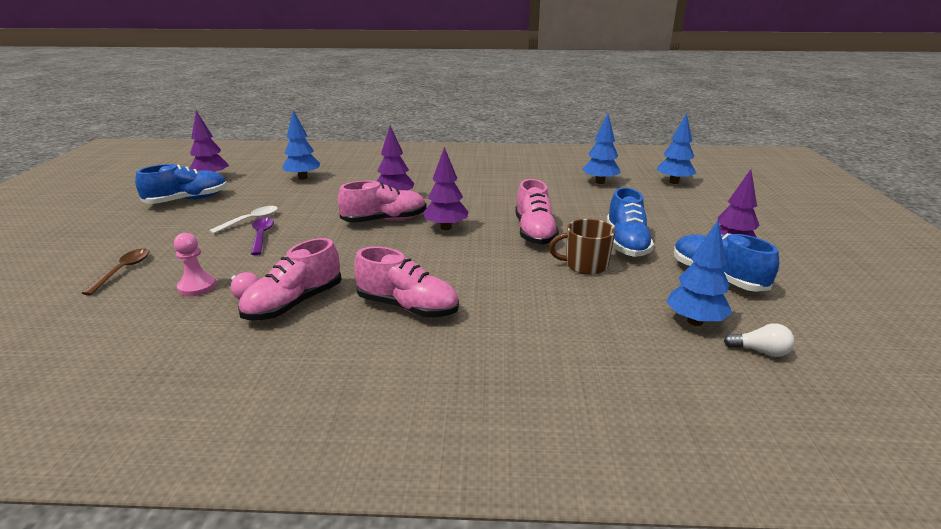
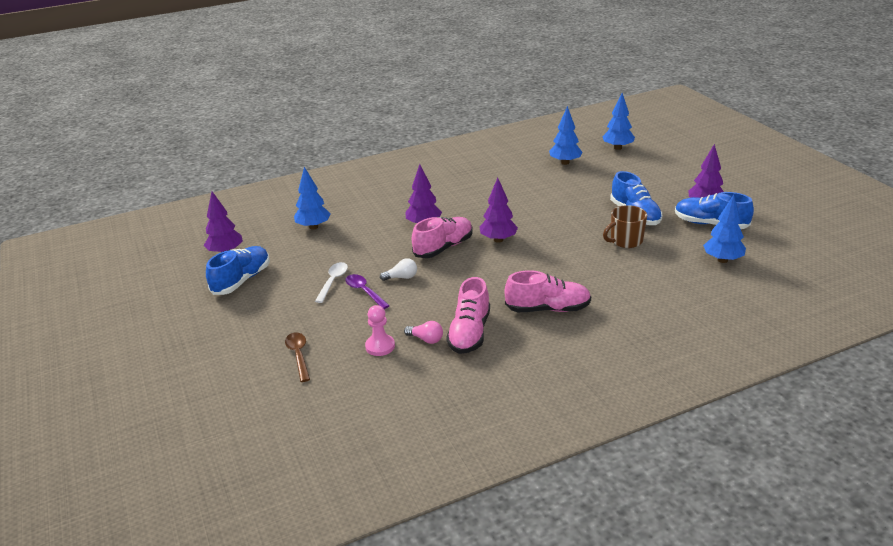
camera: 25 degrees left, 5 degrees up
pink shoe [515,179,559,245] -> none
white light bulb [724,323,794,357] -> white light bulb moved to [380,258,417,281]

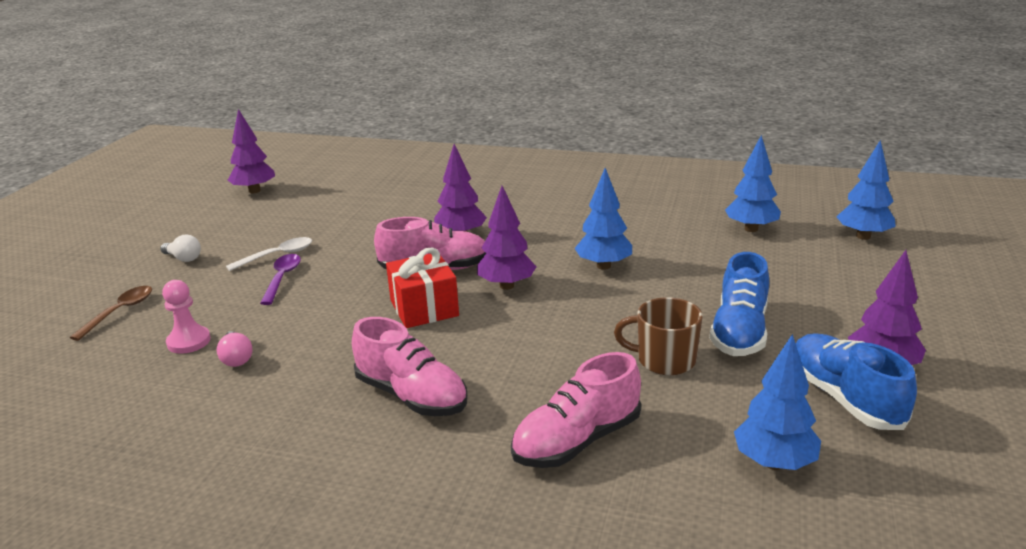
camera: 40 degrees right, 5 degrees down
blue shoe [206,246,270,295] -> none
blue tree [294,167,331,230] -> blue tree moved to [574,168,632,270]
white light bulb [380,258,417,281] -> white light bulb moved to [160,235,201,262]
pink shoe [446,277,490,354] -> pink shoe moved to [511,352,641,468]
none -> red gift [386,248,459,328]

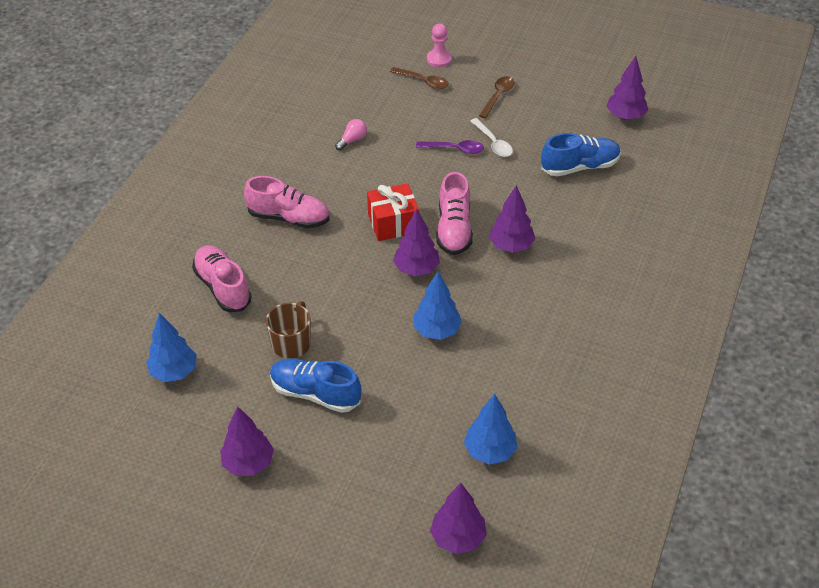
camera: 95 degrees right, 20 degrees up
white light bulb [160,235,201,262] -> brown spoon [479,76,514,118]
pink pawn [162,280,211,354] -> pink pawn moved to [427,24,452,68]
pink light bulb [217,331,253,367] -> pink light bulb turned 150 degrees clockwise [335,119,367,151]
pink shoe [352,317,467,416] -> pink shoe turned 120 degrees counterclockwise [244,176,330,229]
blue shoe [796,333,917,430] -> blue shoe moved to [541,133,621,176]
blue tree [836,140,896,240] -> purple tree [430,483,487,554]

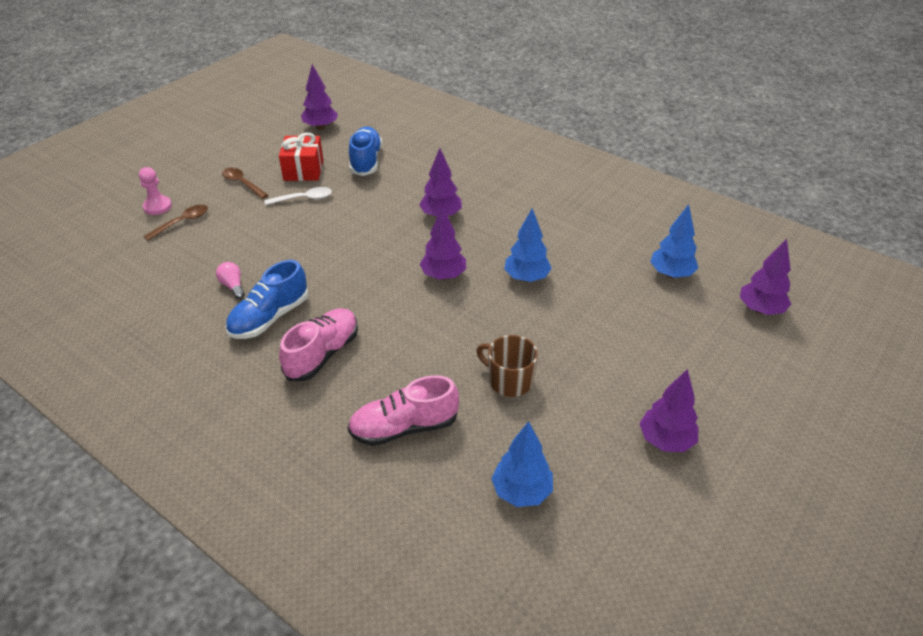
camera: 75 degrees left, 5 degrees down
blue shoe [270,358,362,413] -> blue shoe moved to [225,260,309,339]
red gift [367,183,419,241] -> red gift moved to [279,133,323,181]
purple spoon [416,140,484,154] -> none
pink shoe [436,172,473,255] -> none

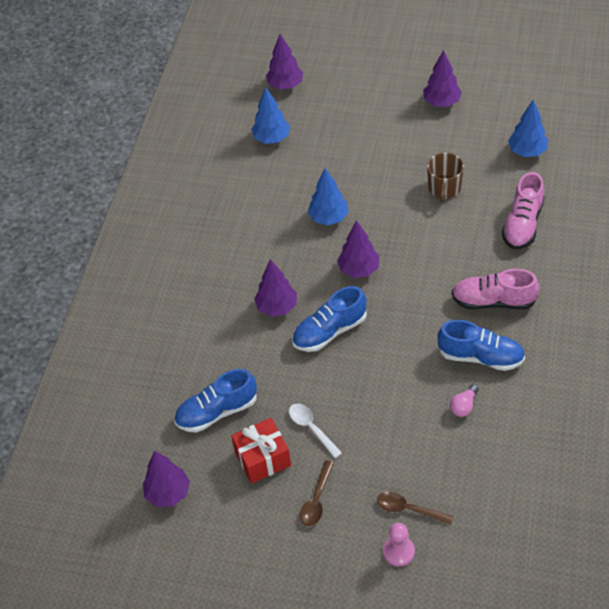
camera: 110 degrees left, 10 degrees up
pink shoe [348,375,459,446] -> pink shoe turned 60 degrees clockwise [502,172,545,249]
none -> blue shoe [292,286,367,352]

